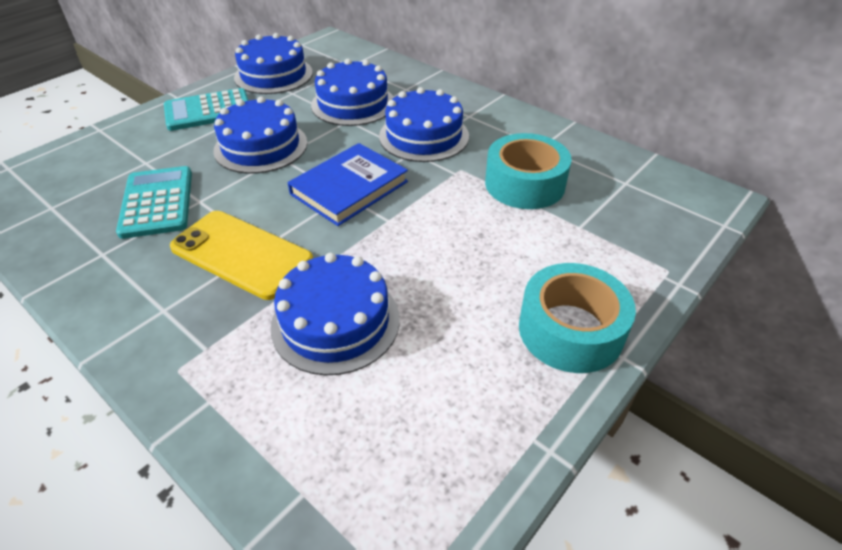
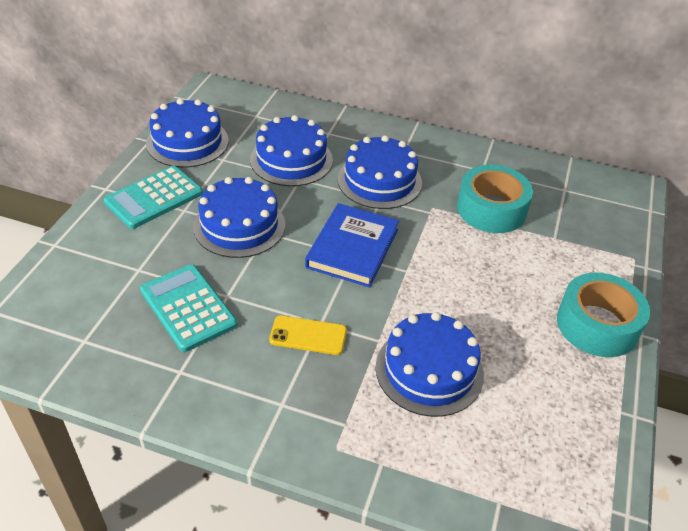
camera: 25 degrees left, 0 degrees up
yellow phone [170,211,313,300] -> yellow phone [269,315,347,355], size x0.58

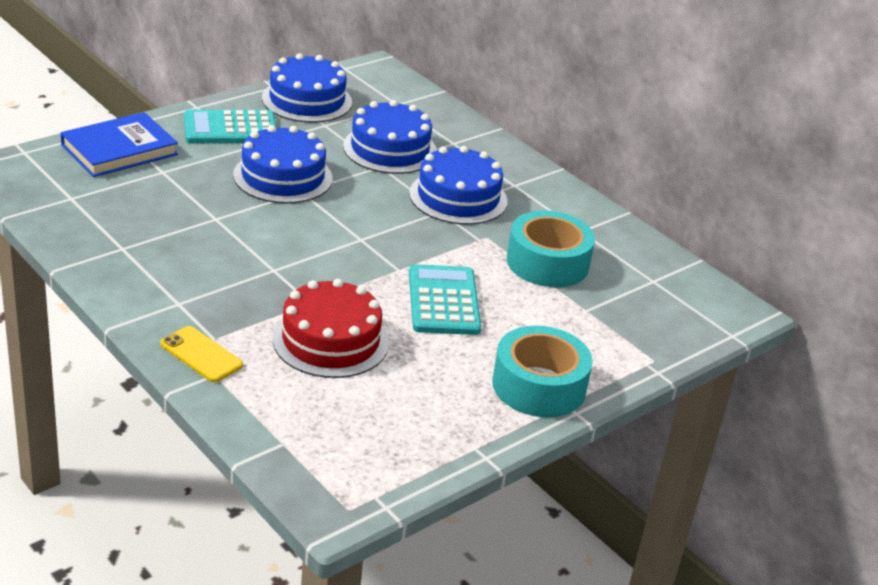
camera: 30 degrees right, 10 degrees down
turquoise calculator [140,264,237,352] -> turquoise calculator moved to [409,264,482,335]
yellow phone [269,315,347,355] -> yellow phone moved to [160,326,243,382]
blue book [305,203,399,287] -> blue book moved to [61,112,178,177]
blue cake [376,312,484,417] -> red cake [272,279,389,378]

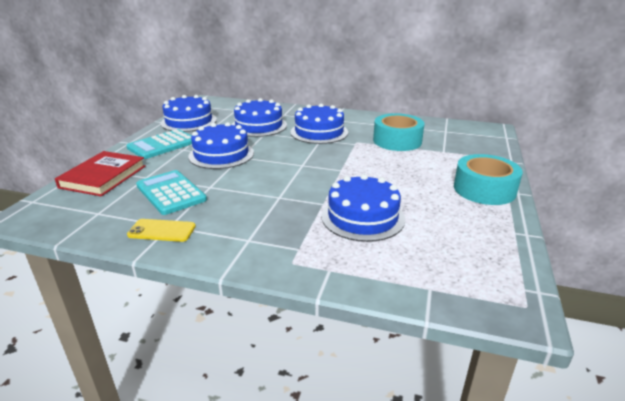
camera: 30 degrees left, 5 degrees down
blue book [61,112,178,177] -> red book [55,151,146,196]
yellow phone [160,326,243,382] -> yellow phone moved to [127,219,196,242]
red cake [272,279,389,378] -> blue cake [321,174,405,242]
turquoise calculator [409,264,482,335] -> turquoise calculator moved to [136,170,207,215]

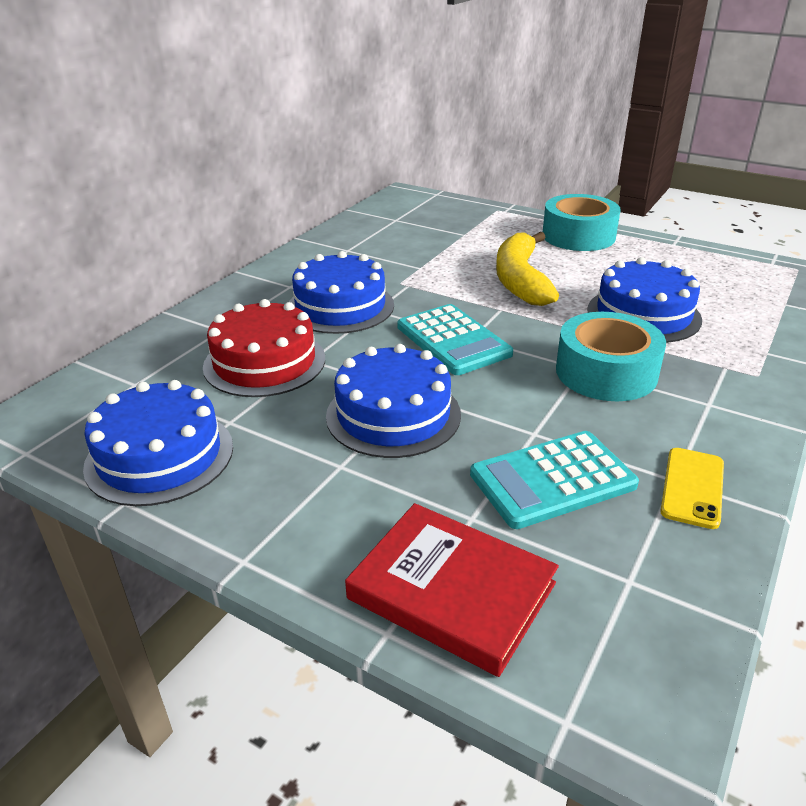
camera: 75 degrees left, 5 degrees up
turquoise calculator [126,129,192,159] -> turquoise calculator moved to [397,304,513,375]
blue cake [232,98,287,137] -> red cake [203,299,325,397]
turquoise tape [373,113,425,151] -> turquoise tape moved to [556,312,666,401]
none -> yellow banana [496,232,559,306]

